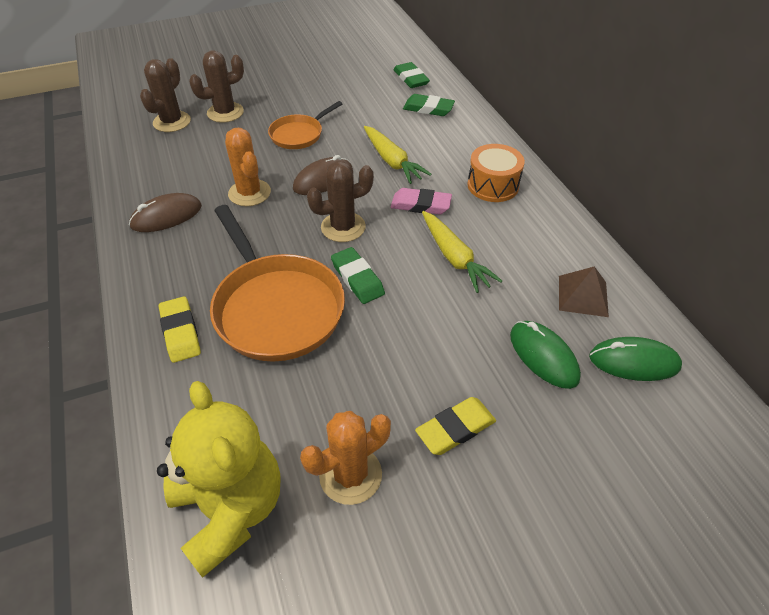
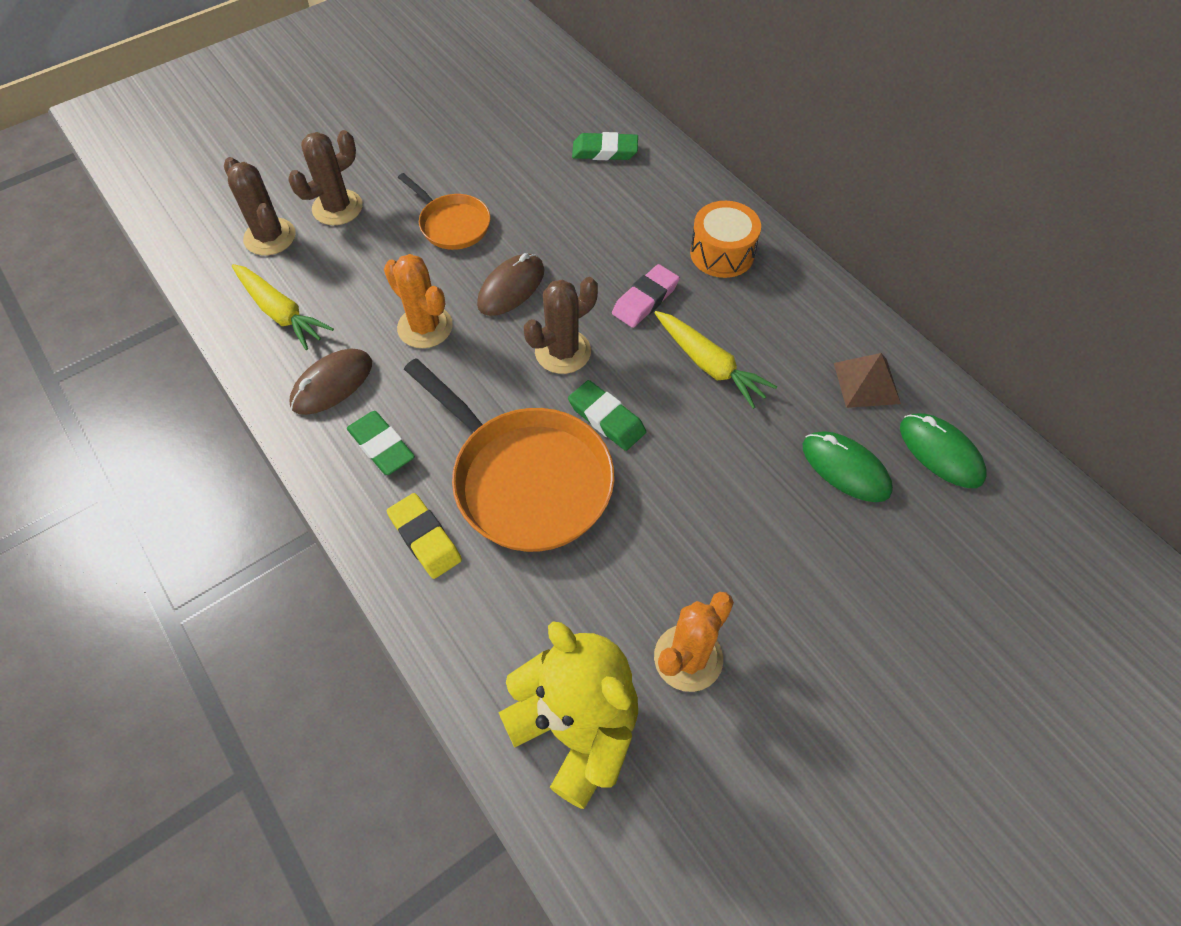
camera: 15 degrees left, 10 degrees up
brown cactus [140,58,191,132] -> brown cactus turned 45 degrees counterclockwise [224,157,296,255]
orange pan [268,101,342,149] -> orange pan turned 75 degrees counterclockwise [398,173,491,250]
yellow carrot [364,126,432,184] -> yellow carrot moved to [232,264,334,350]
pink eraser [391,188,452,215] -> pink eraser turned 45 degrees counterclockwise [612,264,680,328]
green eraser [393,62,430,88] -> green eraser moved to [347,411,415,475]
yellow eraser [415,397,496,455] -> none
green mouse [589,337,682,381] -> green mouse turned 60 degrees clockwise [900,414,987,488]

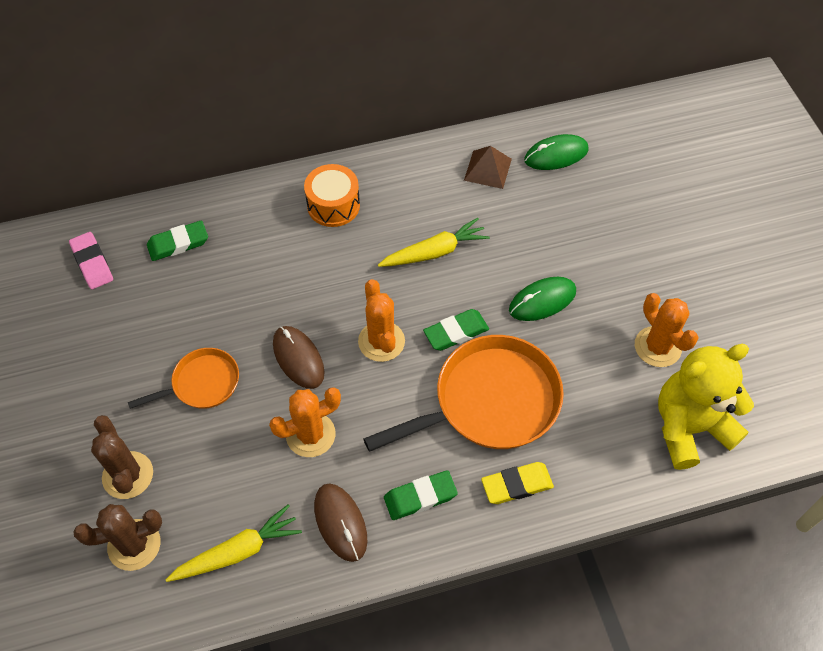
camera: 70 degrees left, 0 degrees up
brown cactus [524,277,598,374] -> orange cactus [358,279,405,362]
green eraser [572,132,638,160] -> green eraser turned 45 degrees clockwise [147,220,208,261]
pink eraser [612,264,680,328] -> pink eraser moved to [69,232,113,289]
green mouse [803,431,893,502] -> green mouse moved to [509,277,576,321]

